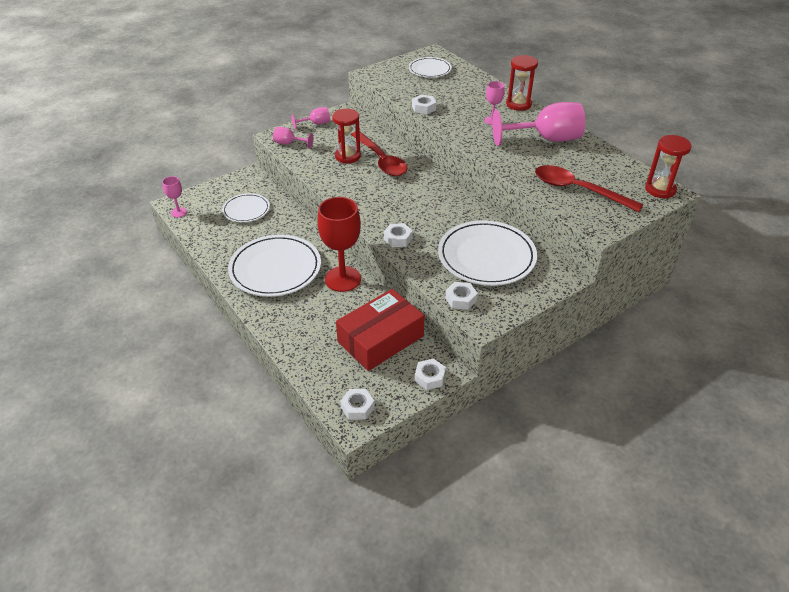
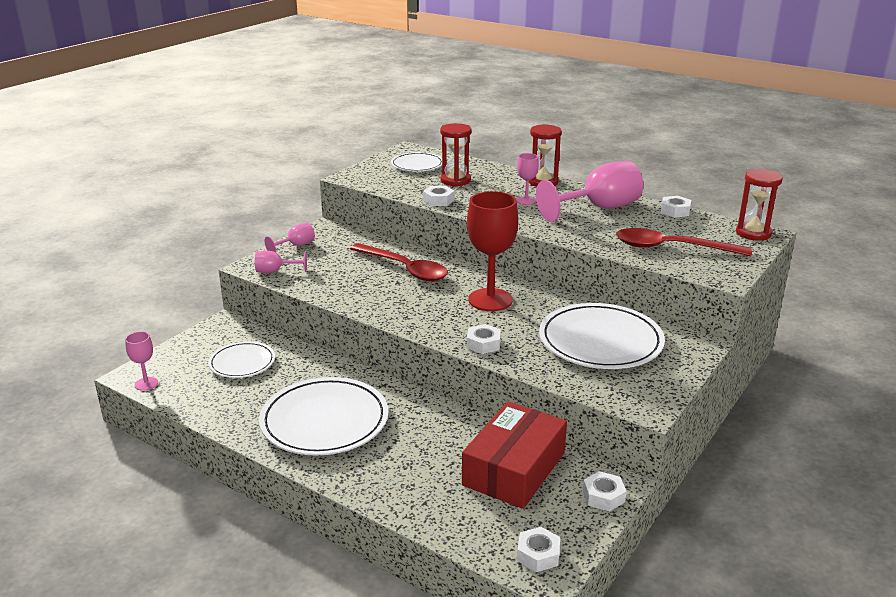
camera: 20 degrees left, 15 degrees down
red goblet [317,197,361,292] -> red goblet moved to [467,191,518,311]
red hourglass [332,109,361,163] -> red hourglass moved to [440,123,472,187]
white nut [445,282,478,310] -> white nut moved to [660,196,691,218]

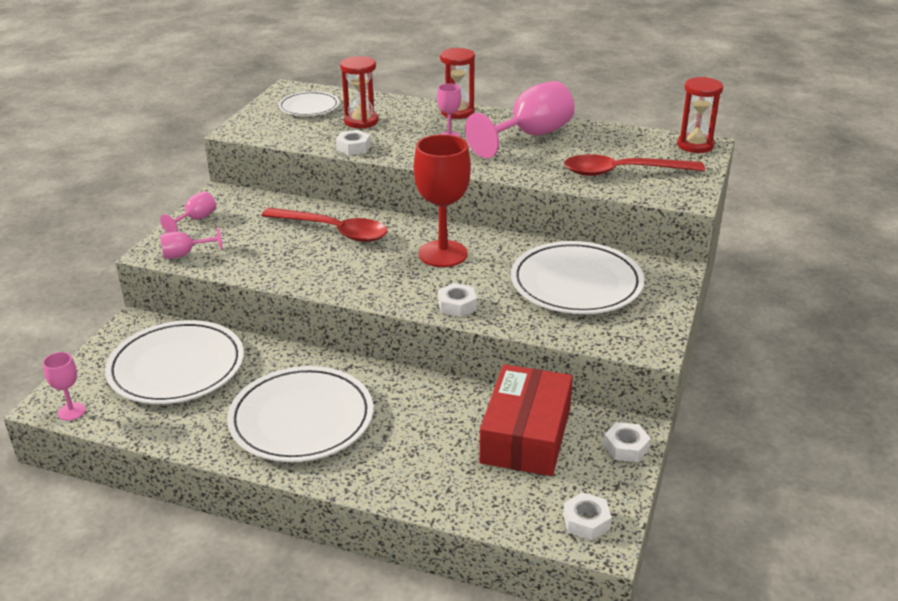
camera: 15 degrees left, 5 degrees up
white plate [208,341,275,378] -> white plate [105,320,244,404], size x1.77
white nut [660,196,691,218] -> none

